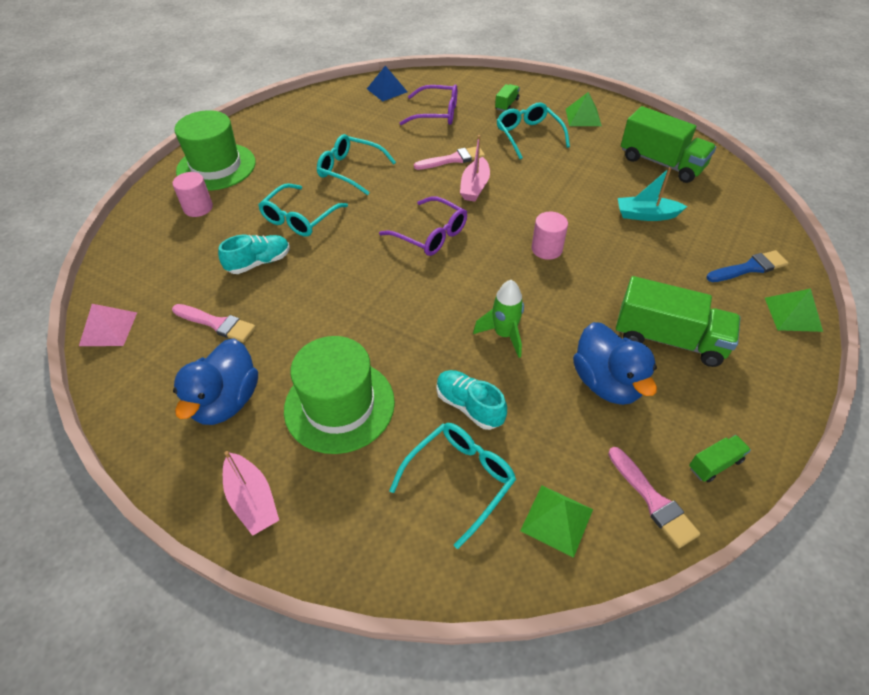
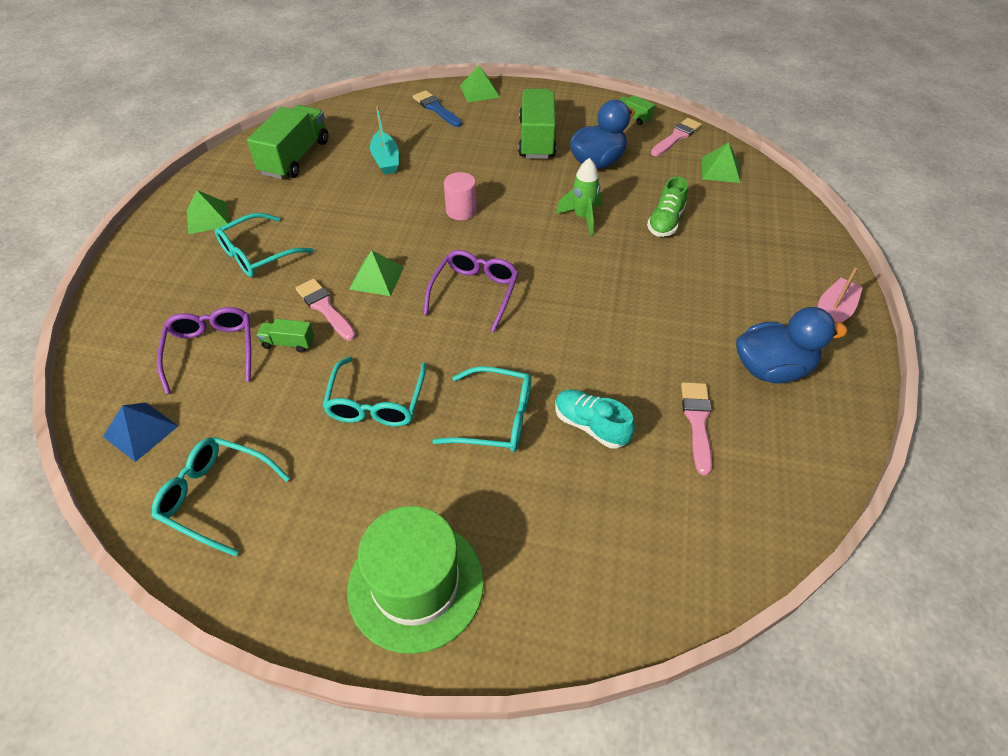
camera: 110 degrees left, 0 degrees up
pink pyramid [79,304,137,346] -> none
pink cylinder [173,172,213,217] -> none
green hat [284,336,395,454] -> none
turquoise glasses [389,423,516,549] -> turquoise glasses moved to [152,437,290,557]
turquoise shoe [436,370,507,430] -> green shoe [647,176,688,237]
pink boat [460,135,490,201] -> green pyramid [349,250,404,296]
green truck [495,84,520,111] -> green truck moved to [257,319,314,353]

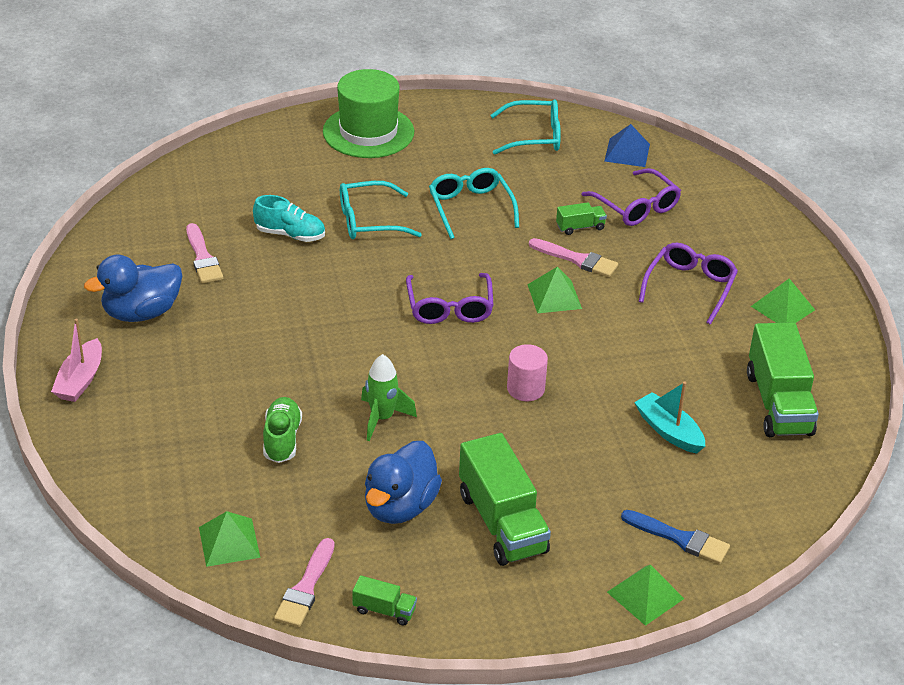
camera: 155 degrees right, 10 degrees down
turquoise glasses [215,213,313,277] -> purple glasses [639,243,738,324]

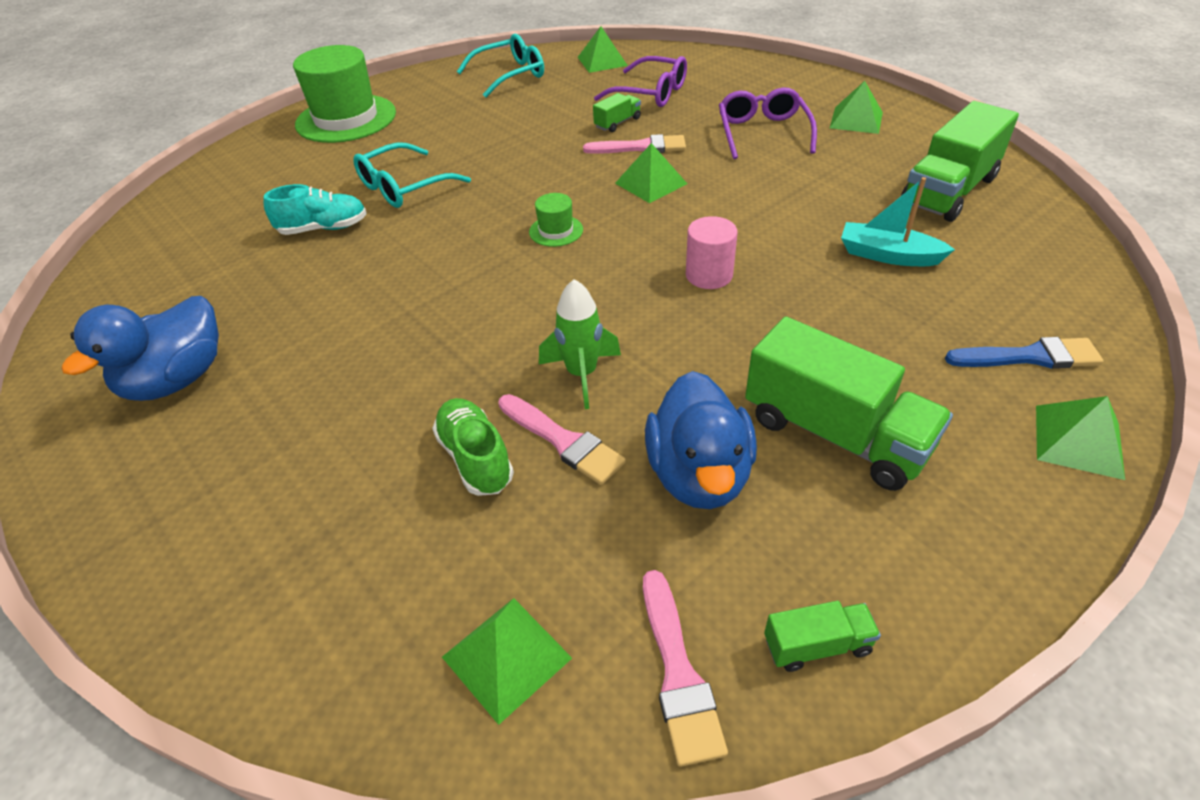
camera: 25 degrees left, 5 degrees up
pink boat [51,318,102,402] -> none
pink brush [186,223,223,283] -> pink brush moved to [498,394,626,485]
purple glasses [406,273,494,324] -> green hat [529,193,583,247]
turquoise glasses [429,168,519,239] -> none
blue pyramid [604,124,650,167] -> green pyramid [578,26,628,73]
green truck [747,322,819,437] -> green truck turned 75 degrees clockwise [901,101,1019,222]

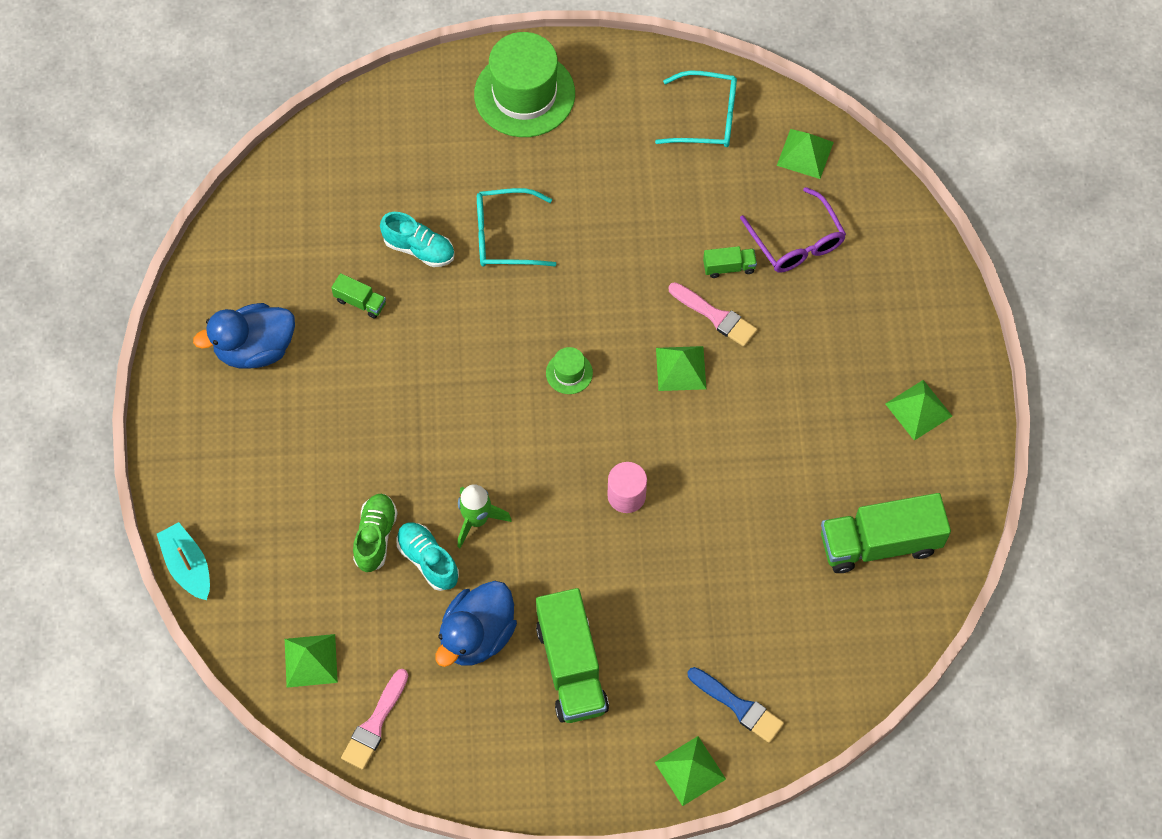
camera: 35 degrees right, 20 degrees up
pink brush [498,394,626,485] -> turquoise shoe [396,522,459,591]
purple glasses [719,87,817,159] -> none
green truck [764,601,881,672] -> green truck moved to [331,273,386,319]
turquoise boat [841,177,955,266] -> turquoise boat moved to [157,522,210,600]

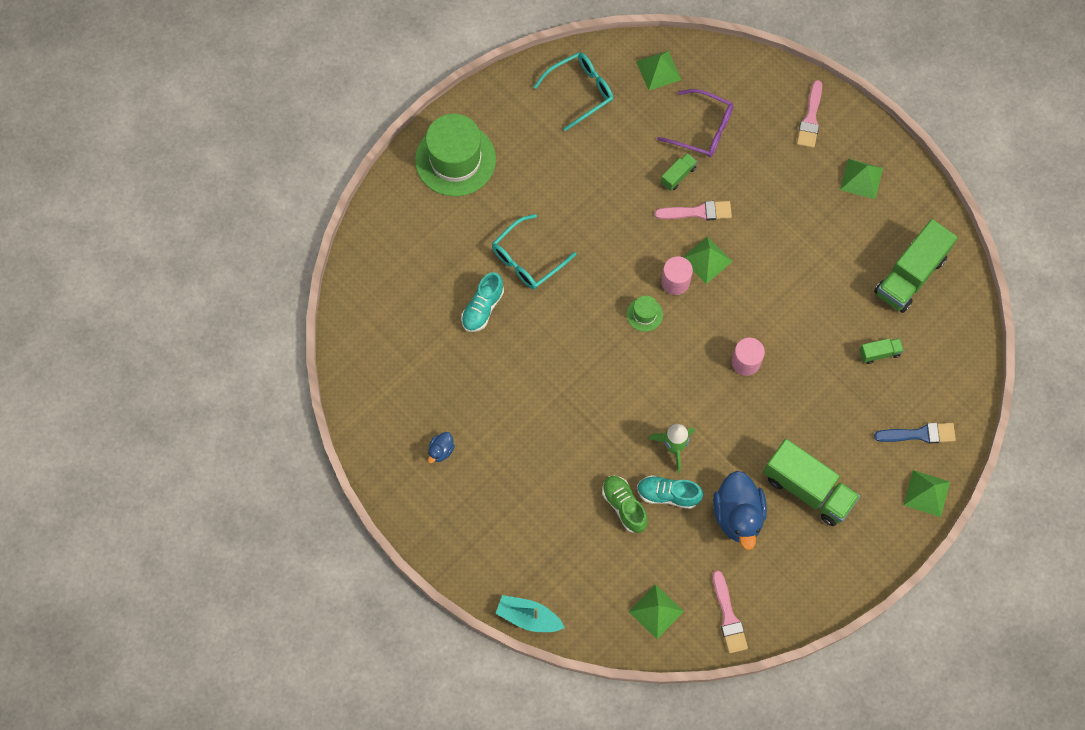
camera: 40 degrees left, 5 degrees up
blue duck [193,303,295,368] -> blue duck [428,432,455,463], size x0.46
green truck [331,273,386,319] -> green truck moved to [859,338,904,364]
turquoise shoe [380,212,455,267] -> turquoise shoe turned 135 degrees clockwise [461,272,504,332]
none -> pink cylinder [661,256,693,295]
none -> pink brush [797,80,822,148]

